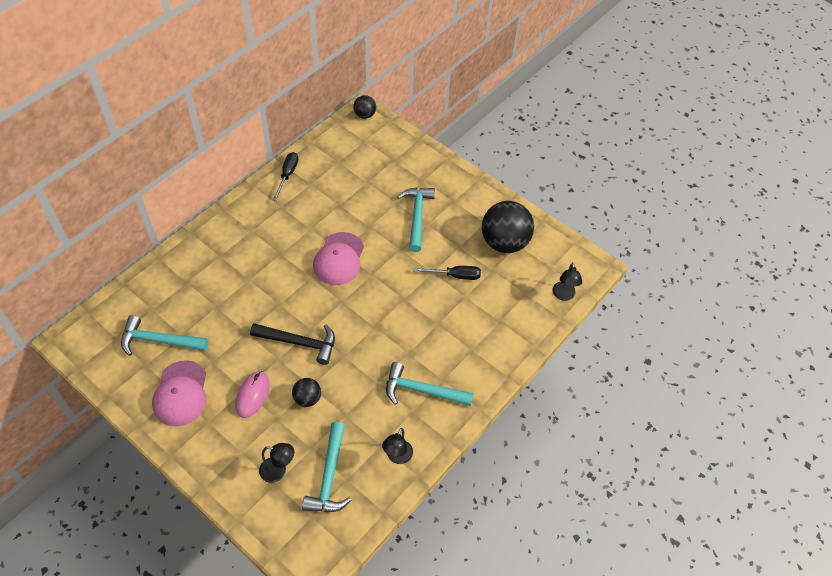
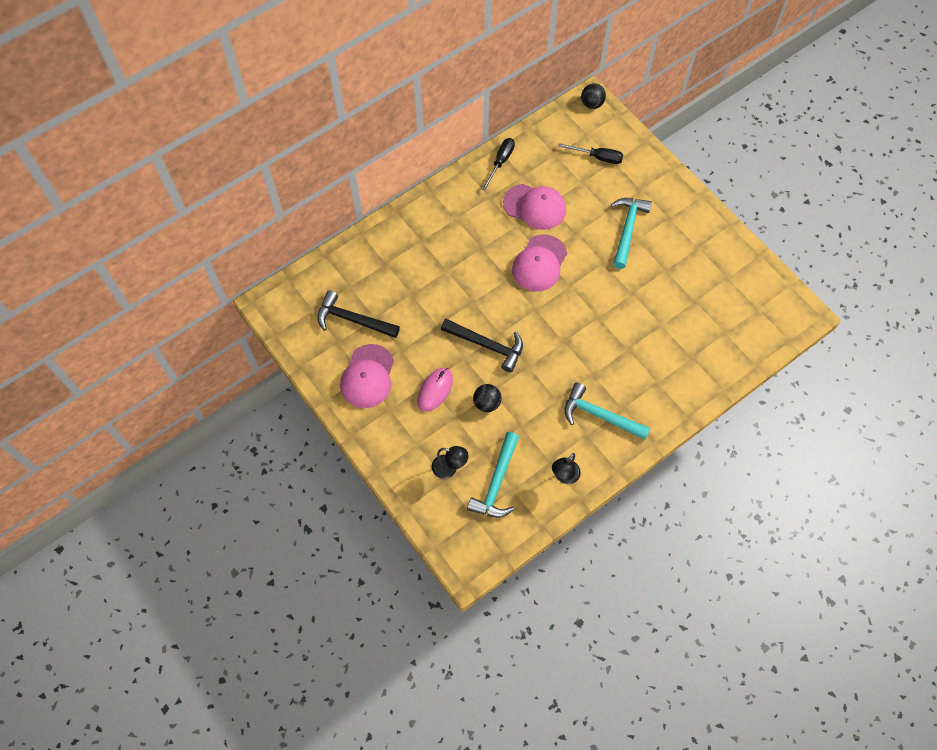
camera: 15 degrees right, 10 degrees up
turquoise hammer [121,315,208,356] -> black hammer [317,290,400,338]
black screwdriver [413,266,481,280] -> black screwdriver moved to [558,143,623,164]
black ball [482,201,534,253] -> none
black lamp [552,262,582,301] -> none
none -> pink cap [503,184,566,230]

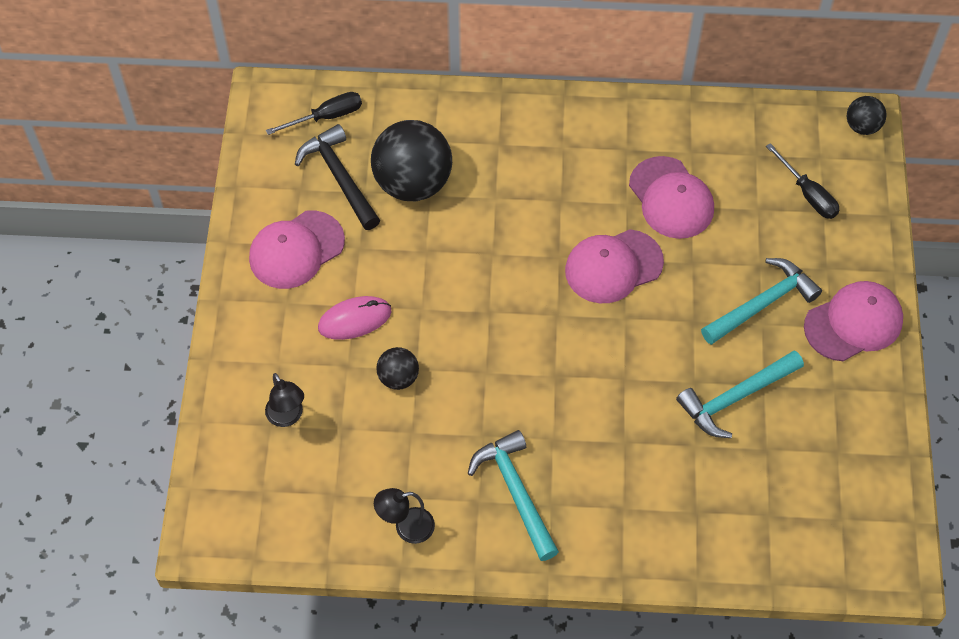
camera: 40 degrees right, 5 degrees down
black hammer [441,319,523,373] -> none
turquoise hammer [467,432,519,518] -> turquoise hammer moved to [676,350,804,438]
black screwdriver [482,138,515,190] -> black screwdriver moved to [266,92,362,135]
none -> black ball [371,120,452,201]
none -> pink cap [804,281,903,361]

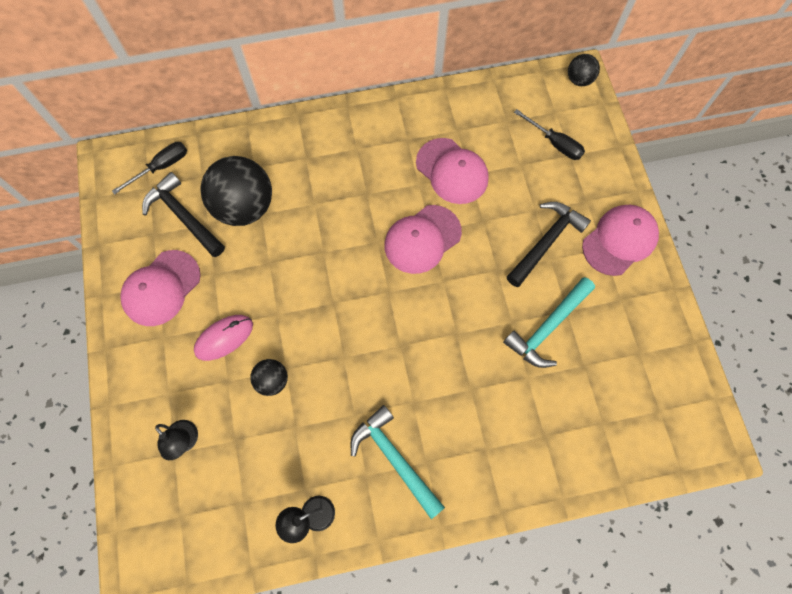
camera: 15 degrees left, 10 degrees up
turquoise hammer [701,258,822,345] -> black hammer [507,202,591,287]

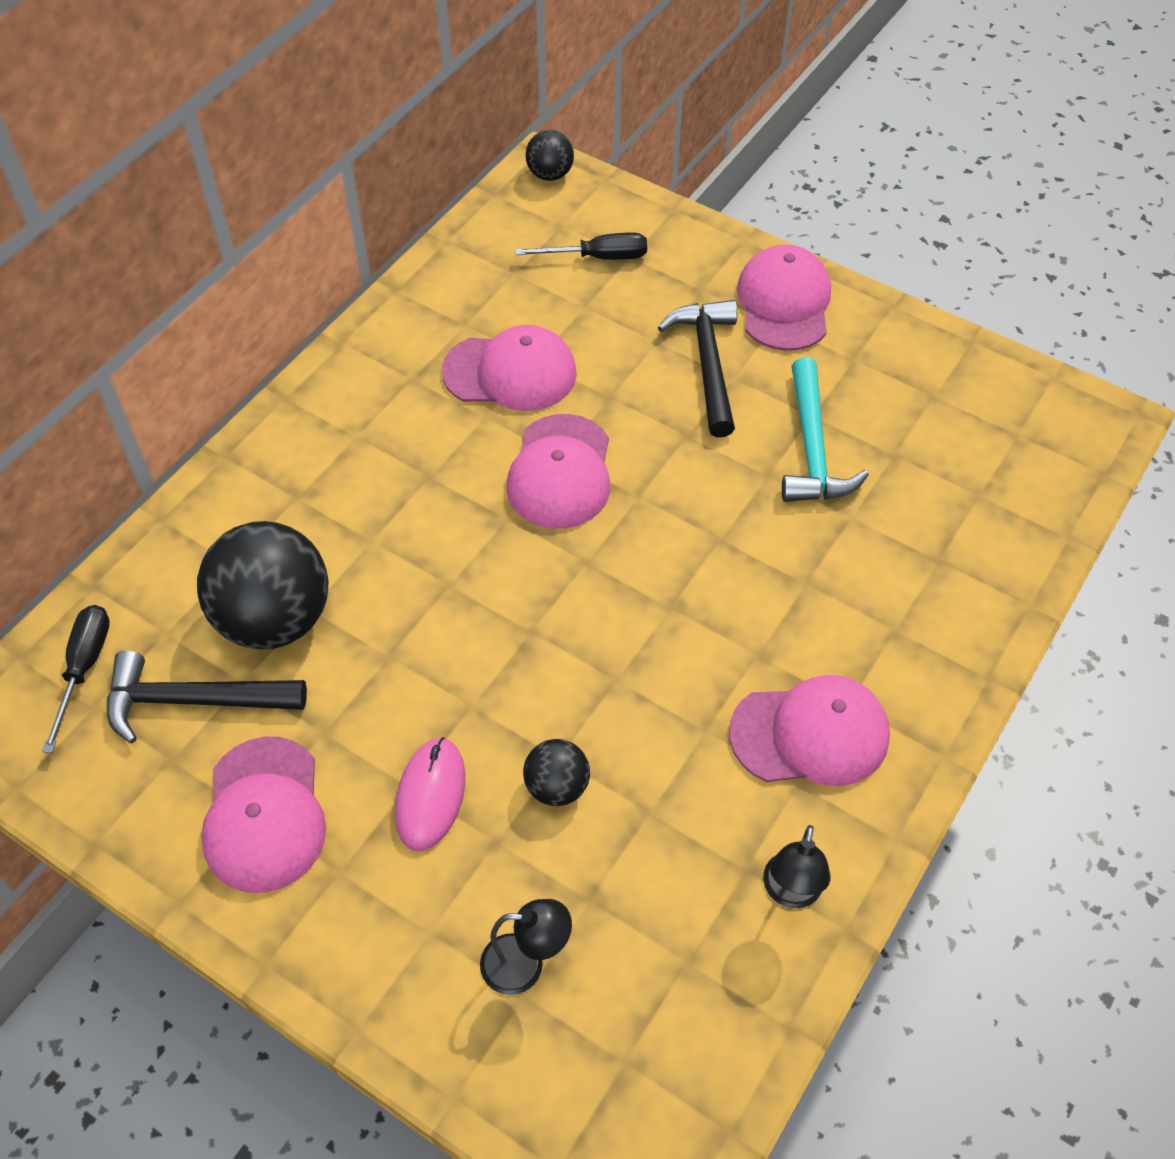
camera: 45 degrees left, 15 degrees down
turquoise hammer [351,405,445,519] -> pink cap [729,675,890,786]

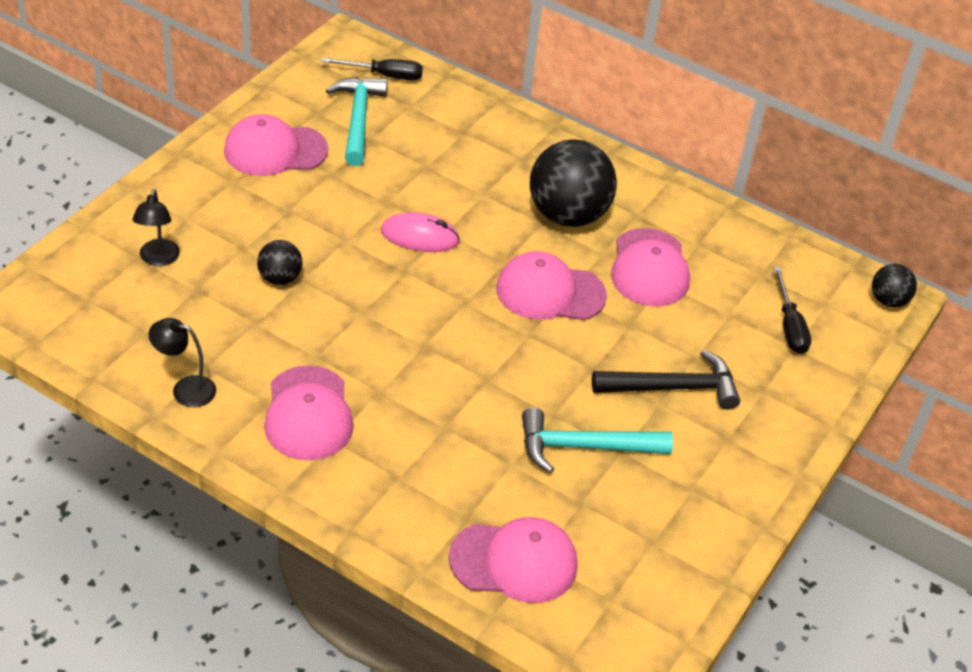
camera: 85 degrees right, 10 degrees down
black hammer [107,651,307,743] -> turquoise hammer [326,77,387,166]
black ball [197,521,329,649] -> black ball moved to [530,140,617,227]
pink mouse [395,737,465,851] -> pink mouse moved to [381,212,460,252]
pink cap [737,244,831,351] -> pink cap moved to [449,517,578,603]

